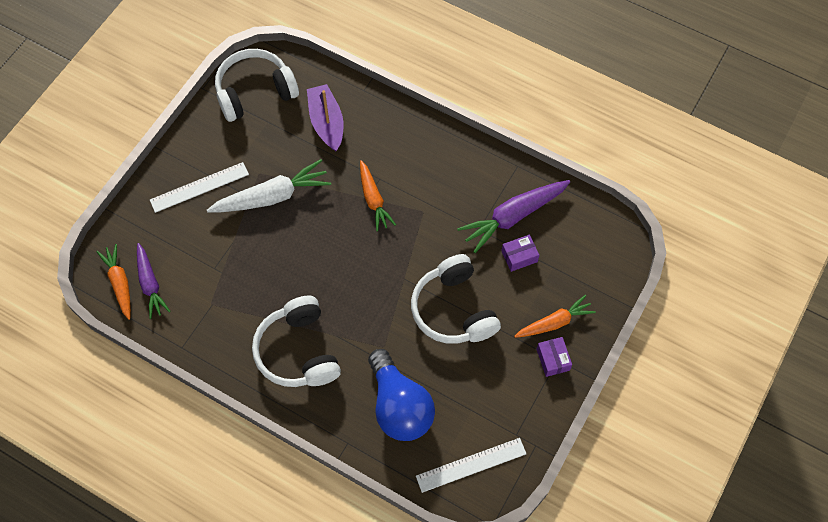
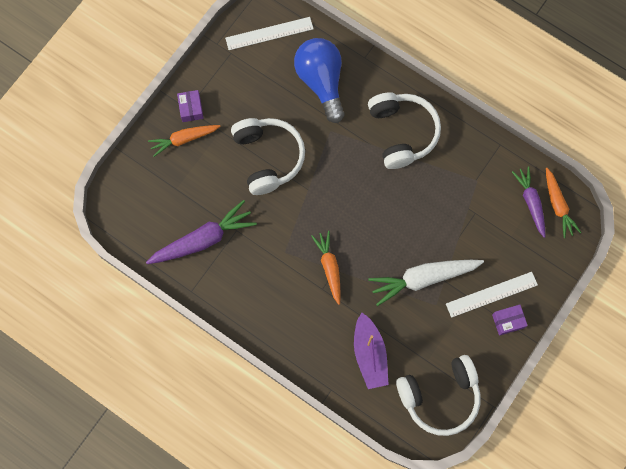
camera: 175 degrees left, 10 degrees up
purple box [501,235,539,272] -> purple box moved to [492,305,528,336]

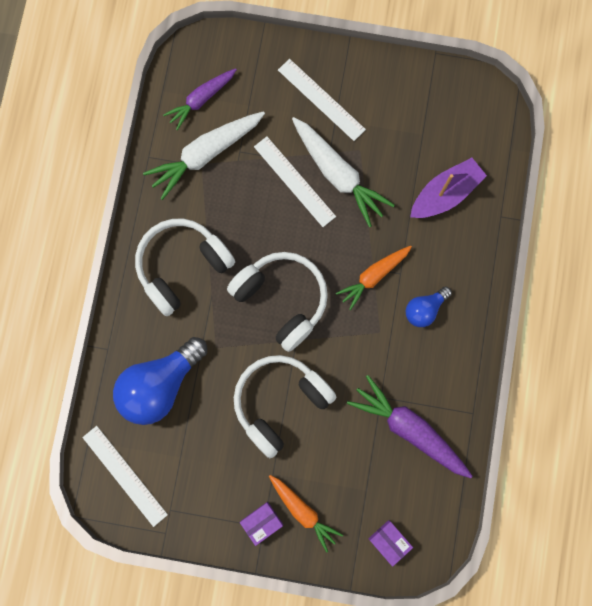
camera: 115 degrees left, 5 degrees up
white headphones [396,355,481,436] -> white headphones moved to [227,252,328,352]
purple box [492,305,528,336] -> purple box moved to [369,520,413,567]
orange carrot [546,168,582,238] -> none
none -> white carrot [143,111,265,200]
none -> white ruler [254,136,336,227]
none -> blue light bulb [405,286,452,327]

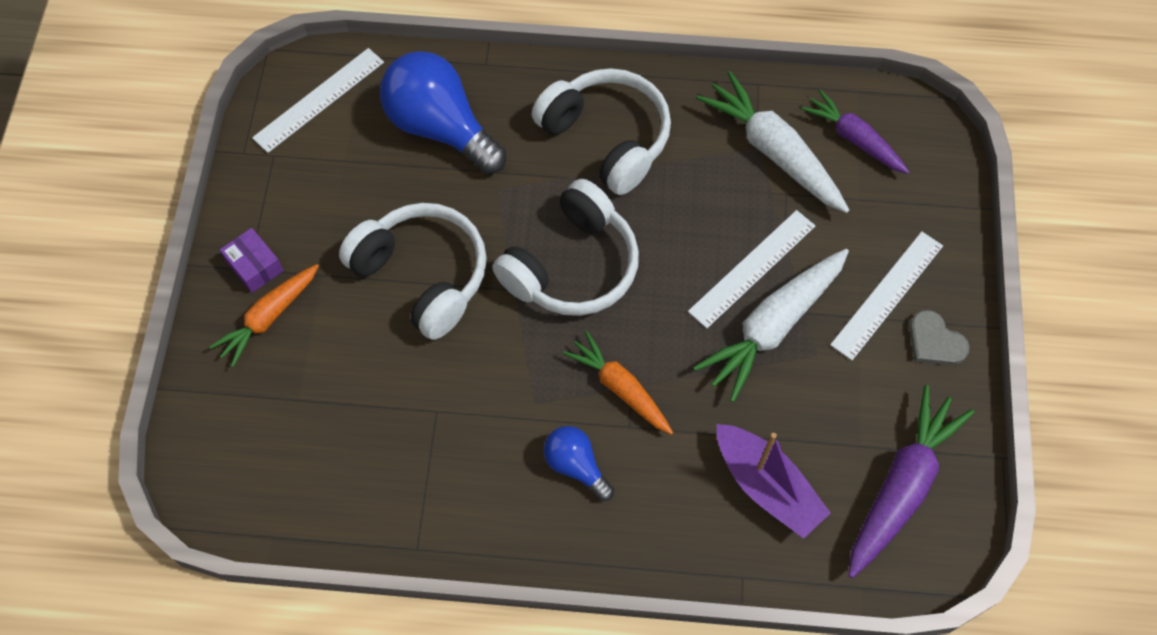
camera: 85 degrees right, 15 degrees down
purple carrot [347,375,472,478] -> purple carrot moved to [848,385,974,578]
purple box [369,520,413,567] -> none
none -> grey heart [910,310,970,365]

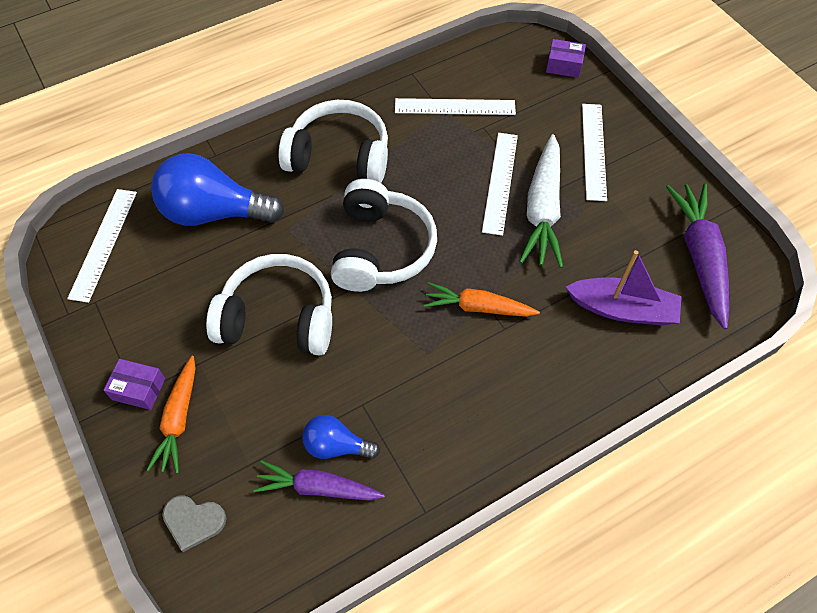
camera: 35 degrees left, 5 degrees down
blue light bulb [544,426,614,501] -> blue light bulb moved to [302,415,380,459]
white carrot [696,71,849,213] -> white ruler [395,98,516,115]
purple carrot [801,90,909,174] -> purple carrot moved to [253,460,385,501]
grey heart [910,310,970,365] -> grey heart moved to [162,496,226,552]
none -> purple box [546,39,586,78]

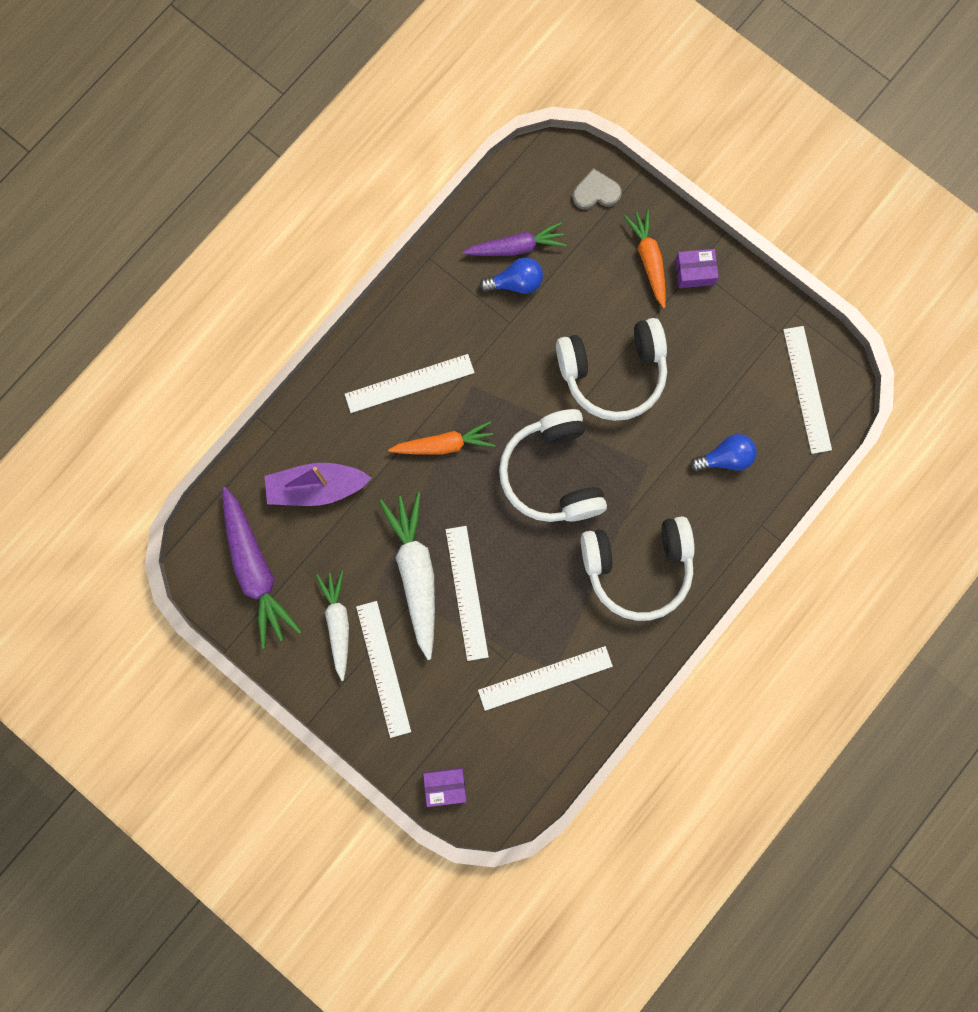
camera: 160 degrees right, 20 degrees up
blue light bulb [151,153,284,226] -> blue light bulb [690,434,757,471], size x0.52
none -> white carrot [316,571,349,681]
none -> white ruler [345,354,475,413]

